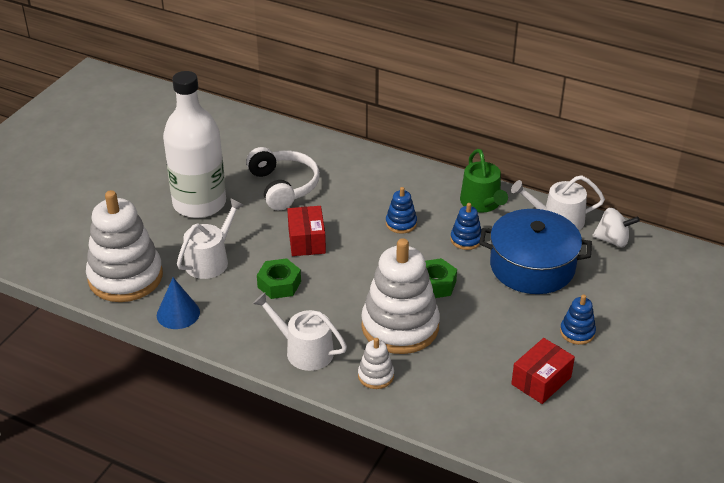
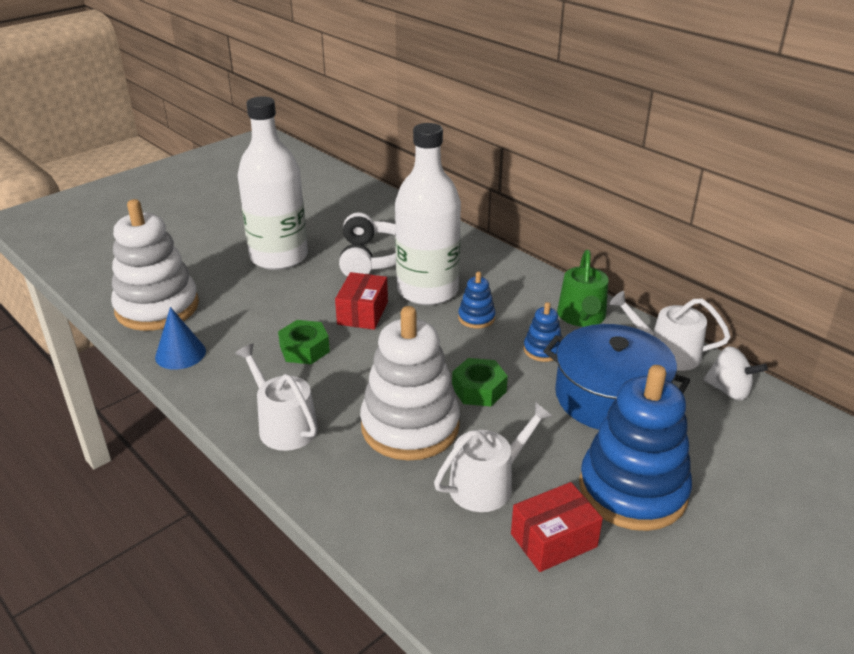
camera: 20 degrees right, 5 degrees down
white watering can [177,198,244,279] -> white watering can moved to [434,402,553,512]
white stacking toy [358,338,394,389] -> none
blue stacking toy [560,294,596,345] -> blue stacking toy [579,365,692,531], size x2.24
none -> white bottle [395,123,461,305]

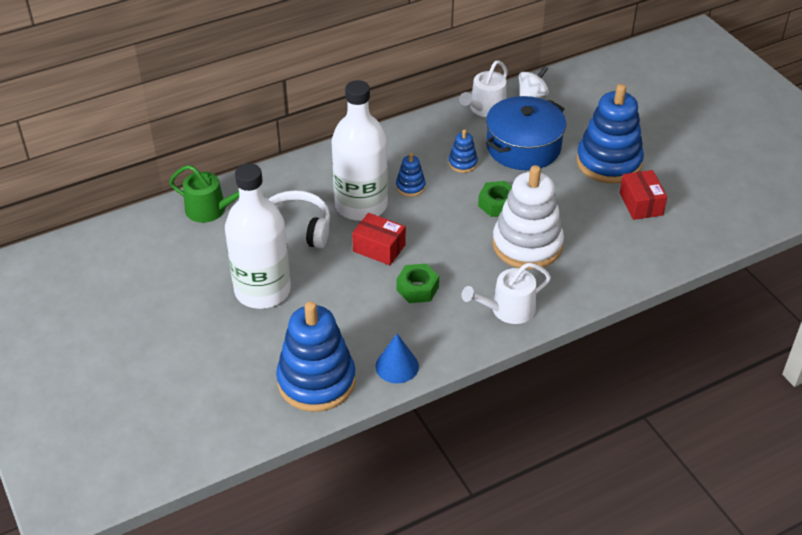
camera: 75 degrees left, 10 degrees up
white stacking toy [111,199,199,331] -> blue stacking toy [276,301,356,412]
white watering can [434,402,553,512] -> none
green watering can [557,250,608,327] -> green watering can moved to [169,165,239,223]

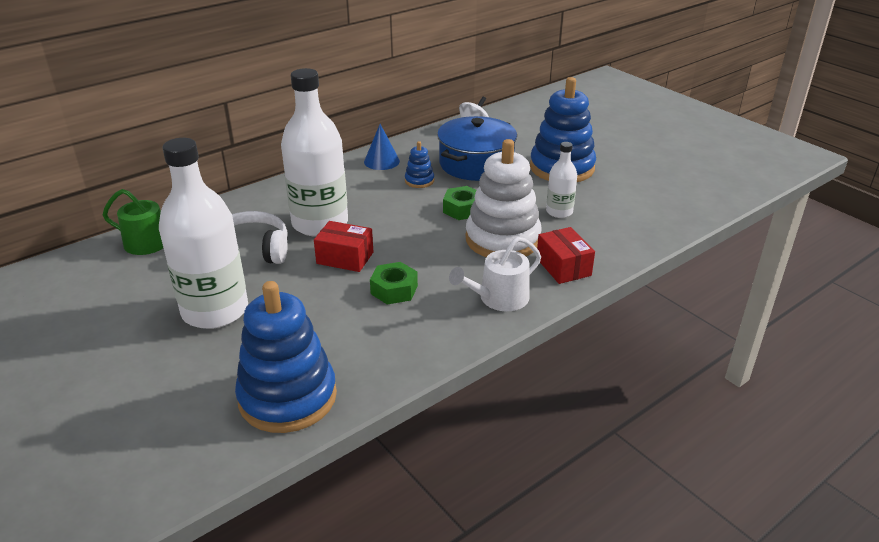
camera: 10 degrees left, 10 degrees down
blue cone [375,334,419,383] -> blue cone moved to [364,124,400,170]
blue stacking toy [396,153,426,197] -> none
white watering can [459,61,508,117] -> none
red box [620,170,667,220] -> red box moved to [537,227,595,284]
none -> white bottle [546,142,577,218]

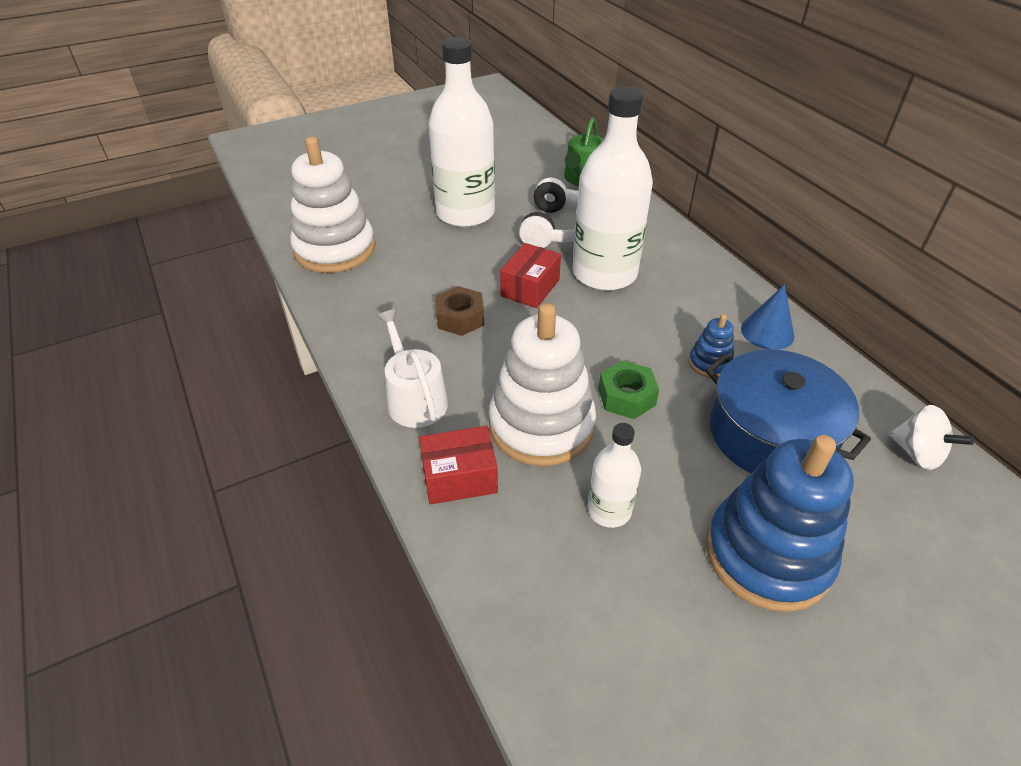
camera: 100 degrees right, 10 degrees up
blue stacking toy [235,281,337,433] -> white stacking toy [290,136,375,273]
green nut [370,262,418,305] -> brown nut [436,286,484,336]

